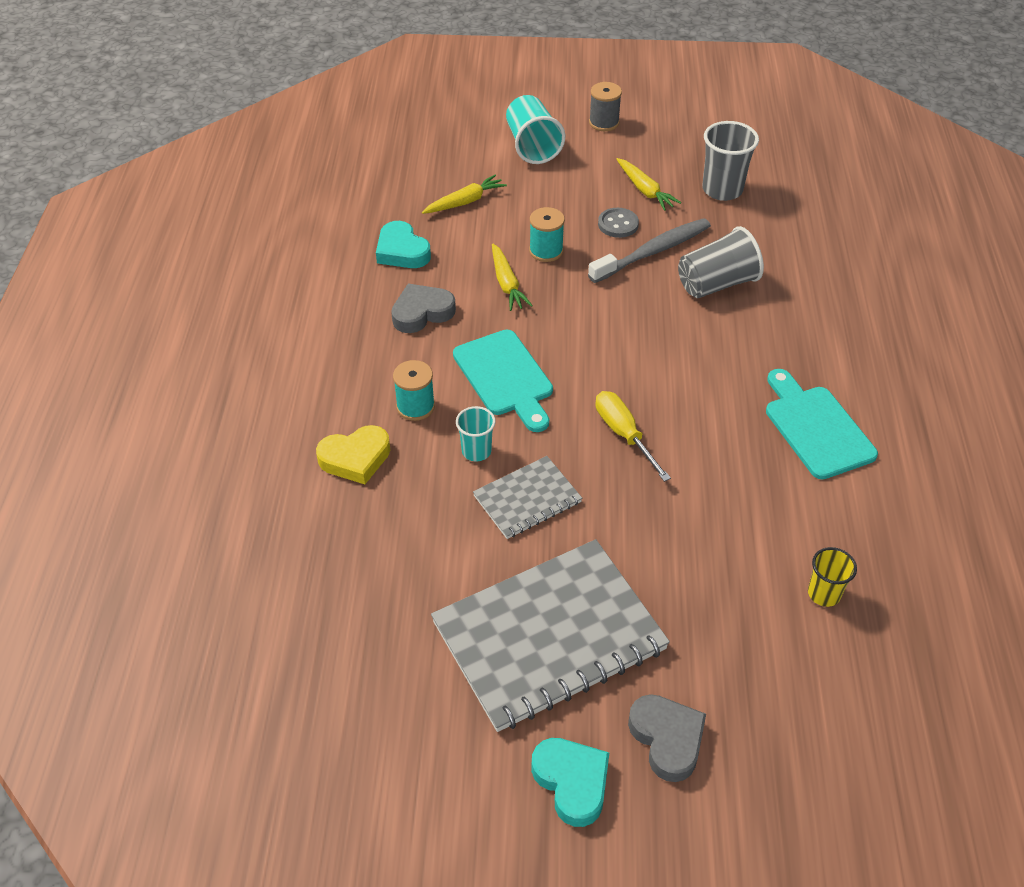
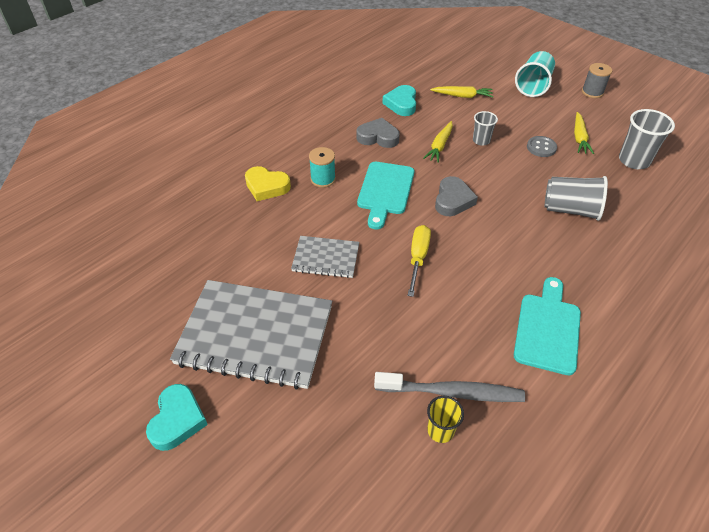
camera: 40 degrees right, 0 degrees up
turquoise cup [456,406,496,461] -> none
turquoise spool [529,207,565,262] -> grey cup [473,111,498,146]
grey toothbrush [588,218,711,283] -> grey toothbrush moved to [374,372,525,402]
grey heart [628,694,706,782] -> grey heart moved to [435,176,478,216]

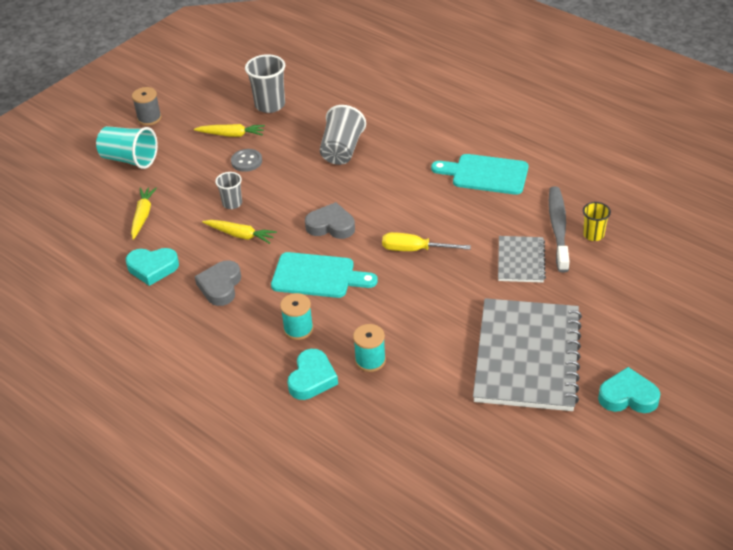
camera: 90 degrees left, 5 degrees down
yellow heart [245,166,291,201] -> turquoise heart [287,349,338,400]
grey notebook [291,236,359,278] -> grey notebook moved to [498,236,546,283]
none -> turquoise spool [353,324,386,372]

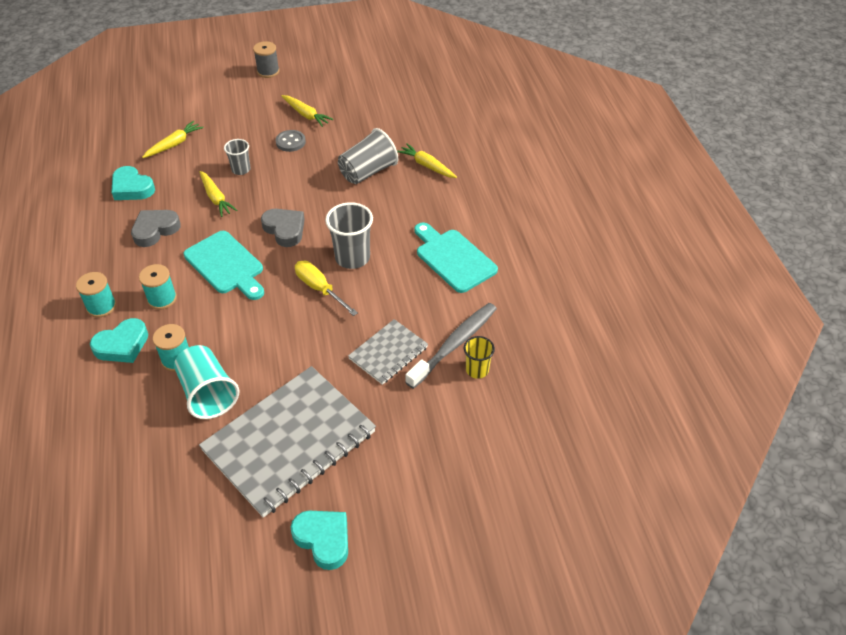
camera: 35 degrees right, 5 degrees up
turquoise cup [96,126,158,169] -> turquoise cup moved to [174,345,239,419]
grey cup [245,54,285,113] -> grey cup moved to [325,202,373,269]
none -> turquoise spool [76,272,116,317]
none -> yellow carrot [397,143,457,178]

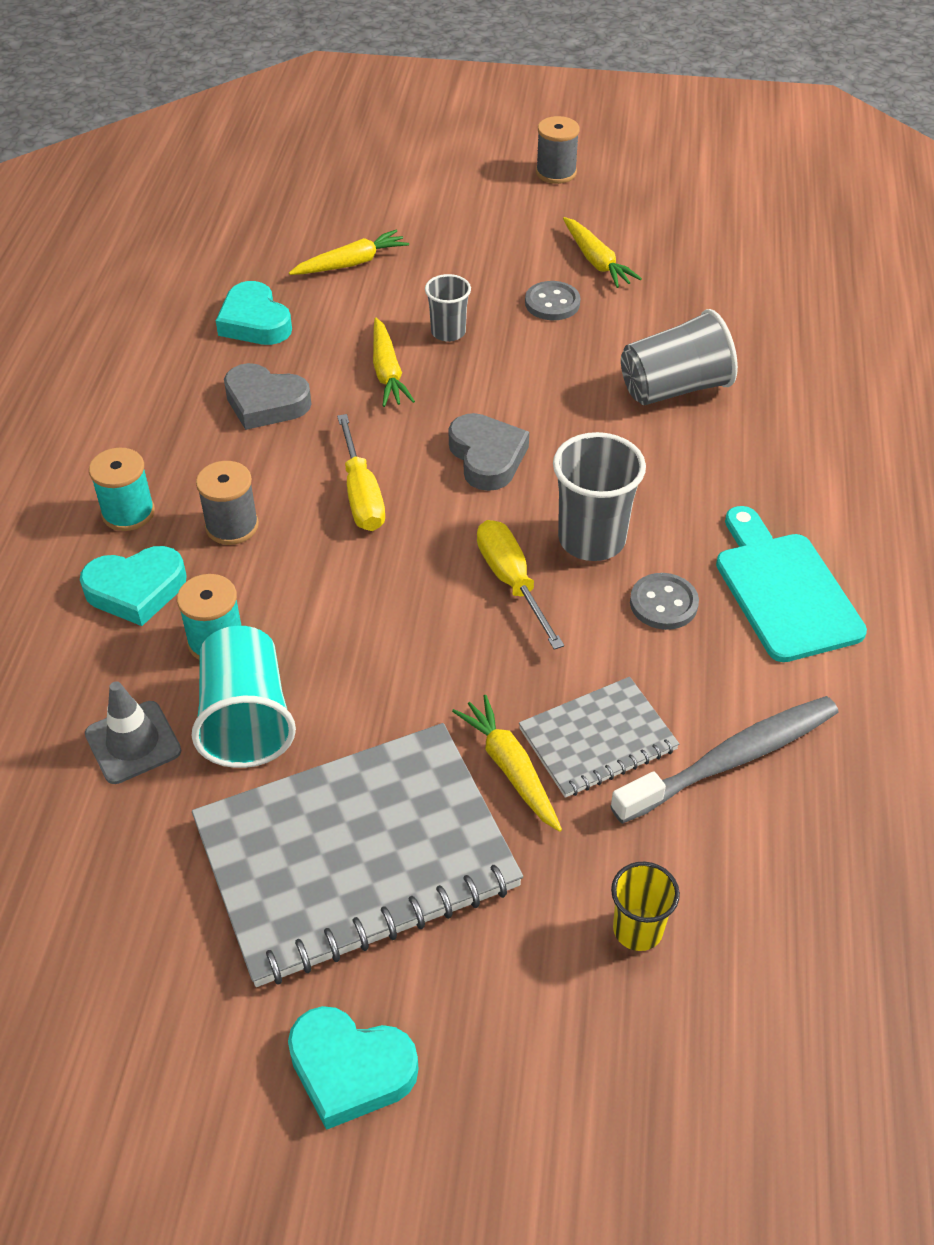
camera: 20 degrees right, 0 degrees up
grey heart [131,210,181,247] -> grey heart turned 135 degrees counterclockwise [224,363,312,430]
turquoise spool [139,264,177,310] -> grey spool [196,461,259,545]
turquoise cutting board [184,231,264,300] -> yellow screwdriver [337,414,385,531]
turquoise heart [291,511,348,570] -> turquoise heart turned 135 degrees clockwise [288,1006,418,1130]
yellow carrot [397,143,457,178] -> yellow carrot moved to [452,695,562,832]
yellow cup [464,336,495,379] -> yellow cup moved to [611,862,680,951]
none -> grey traffic cone [85,681,181,784]
none -> grey button [630,573,699,630]

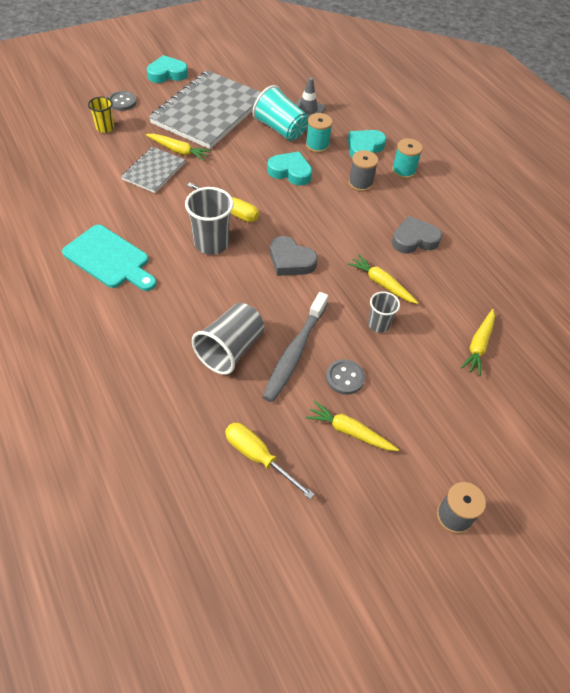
camera: 140 degrees right, 5 degrees up
turquoise heart [216,281,292,345] -> turquoise heart moved to [267,151,312,186]
yellow screwdriver [337,414,385,531] -> yellow screwdriver moved to [225,423,315,499]
grey toothbrush [610,696,839,824] -> grey toothbrush moved to [262,292,328,402]
grey button [630,573,699,630] -> grey button moved to [108,91,137,111]

